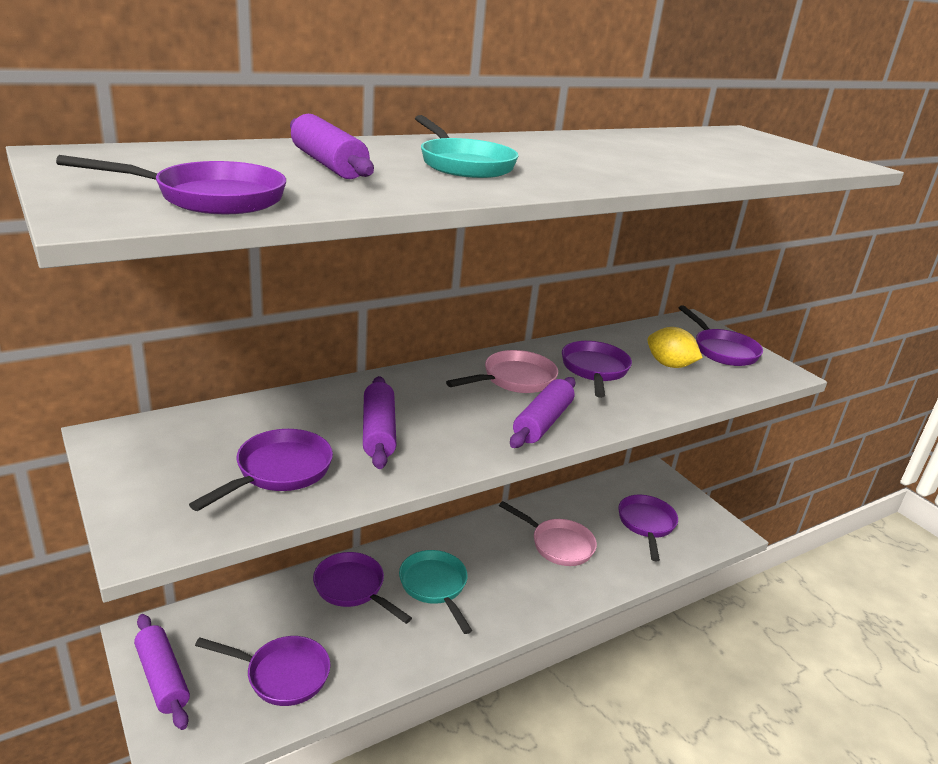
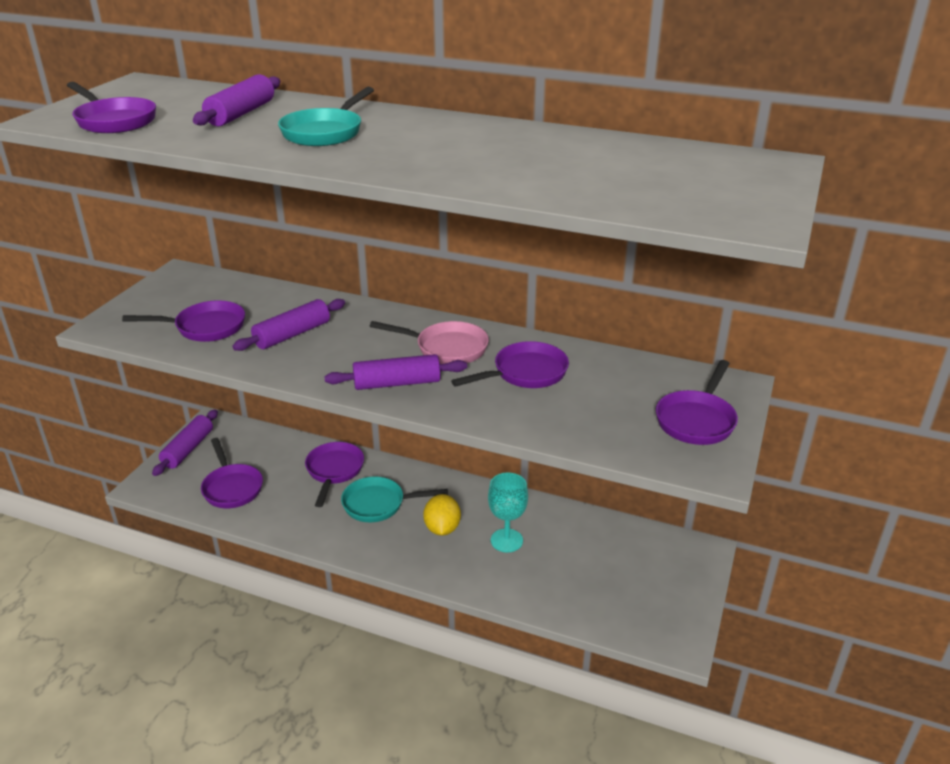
camera: 55 degrees right, 5 degrees up
turquoise pan [399,550,472,634] -> turquoise pan turned 120 degrees counterclockwise [341,477,448,522]
pink pan [499,501,597,566] -> turquoise goblet [488,472,528,553]
purple pan [618,495,678,561] -> none
yellow lemon [647,327,703,368] -> yellow lemon moved to [423,494,461,536]

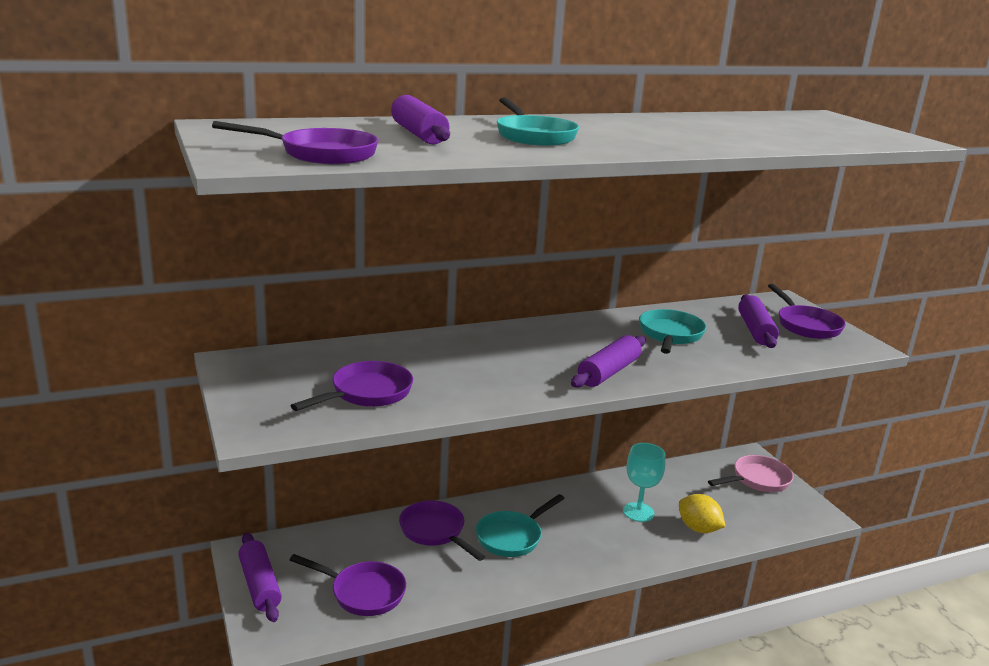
camera: 45 degrees left, 10 degrees down
purple rolling pin [232,299,345,351] -> purple rolling pin moved to [738,294,779,348]
pink pan [370,321,489,364] -> pink pan moved to [708,455,794,492]
yellow lemon [423,494,461,536] -> yellow lemon moved to [679,494,726,533]
purple pan [451,341,569,388] -> turquoise pan [639,309,706,354]

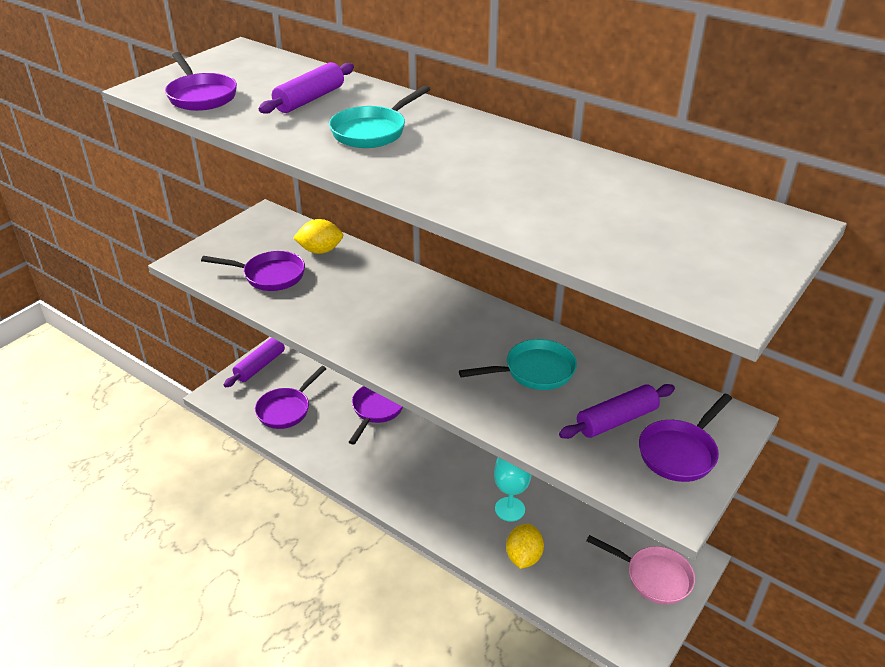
camera: 60 degrees right, 15 degrees up
purple pan [290,554,406,616] -> purple pan turned 45 degrees clockwise [255,366,326,429]
turquoise pan [476,494,565,557] -> none
purple rolling pin [571,335,645,388] -> none
none -> yellow lemon [293,219,343,254]

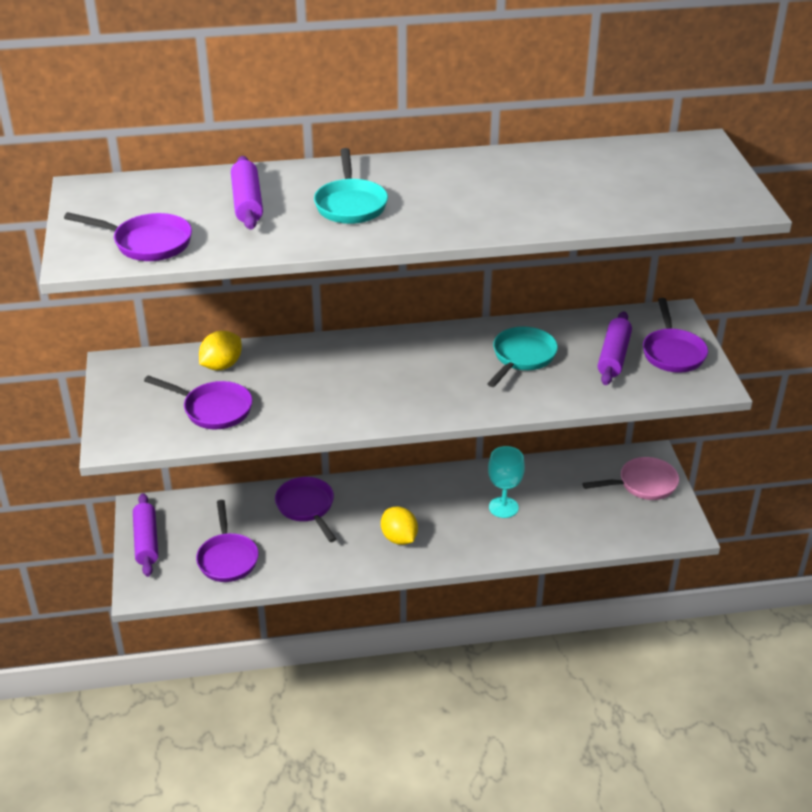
camera: 45 degrees left, 0 degrees up
purple pan [201,251,305,291] -> purple pan turned 60 degrees clockwise [144,375,252,429]
yellow lemon [506,524,544,569] -> yellow lemon moved to [381,507,418,545]

